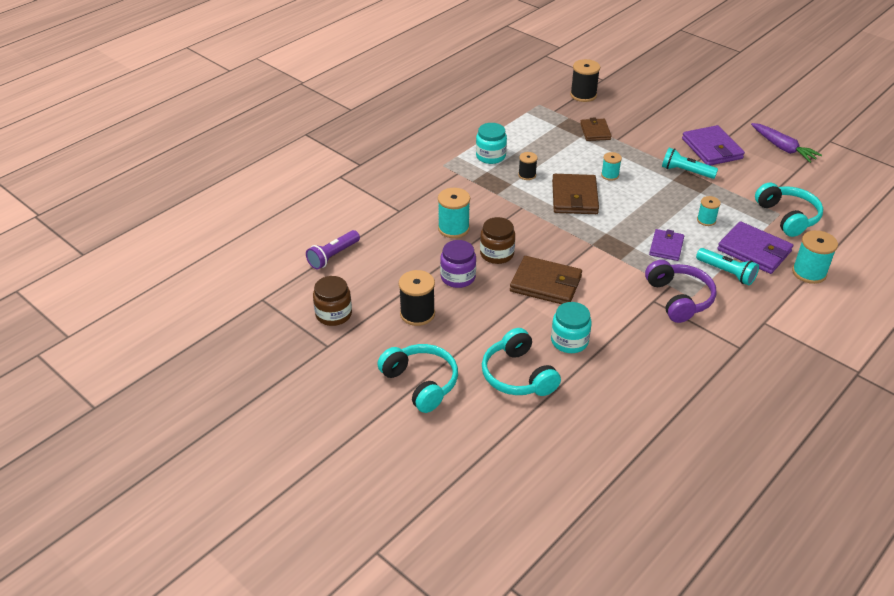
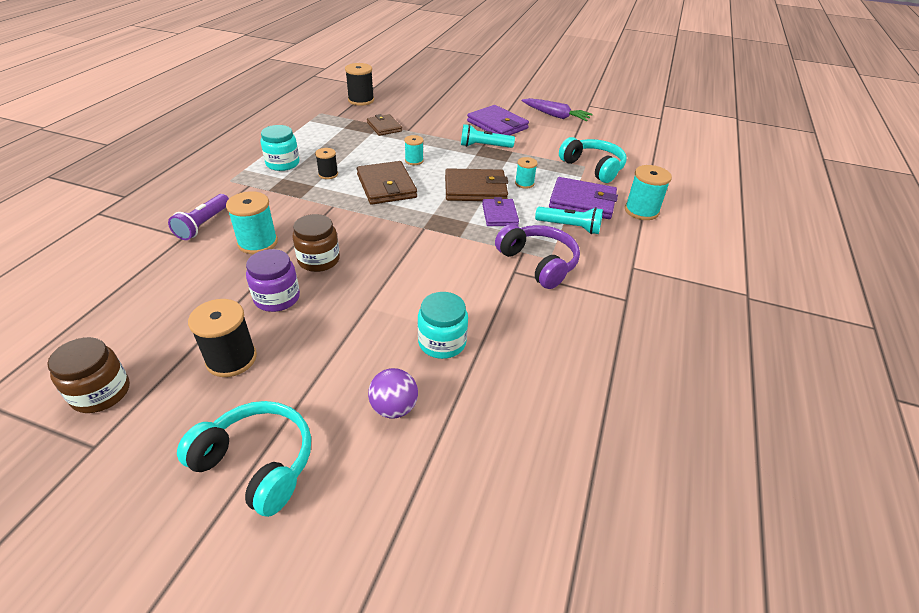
camera: 25 degrees left, 0 degrees up
purple flashlight [306,230,360,269] -> purple flashlight moved to [168,194,229,240]
turquoise headphones [482,328,561,396] -> purple ball [368,368,418,419]
brown wallet [510,256,582,304] -> brown wallet moved to [445,168,508,201]

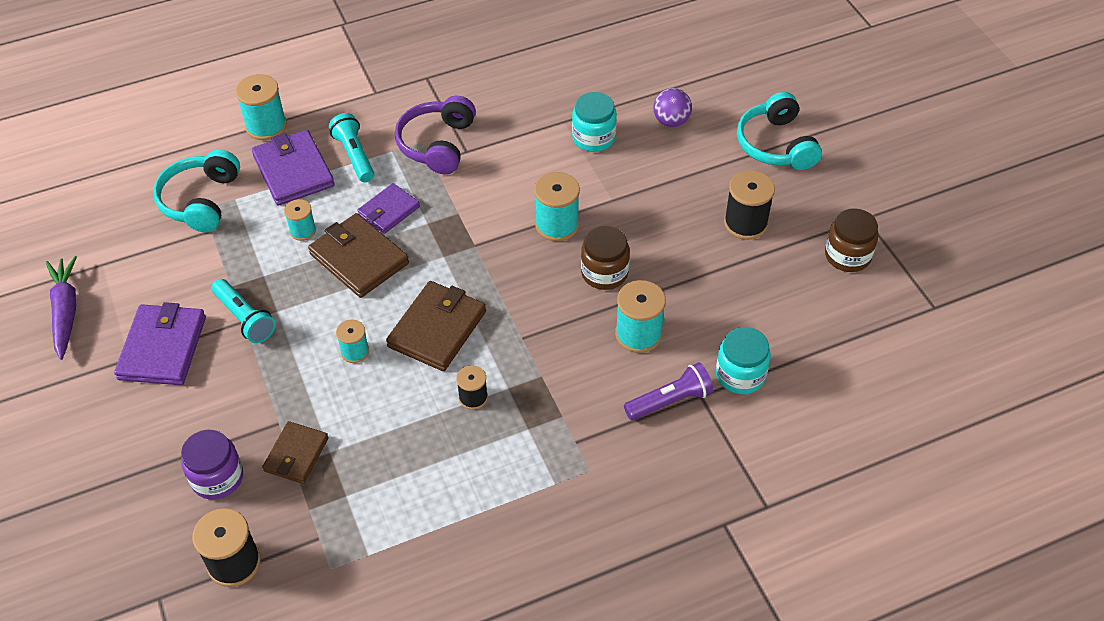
camera: 130 degrees left, 10 degrees up
purple jar [246,249,300,312] -> purple jar moved to [181,430,243,500]
turquoise jar [261,125,299,171] -> turquoise jar moved to [716,327,771,394]
none -> turquoise spool [534,172,580,241]

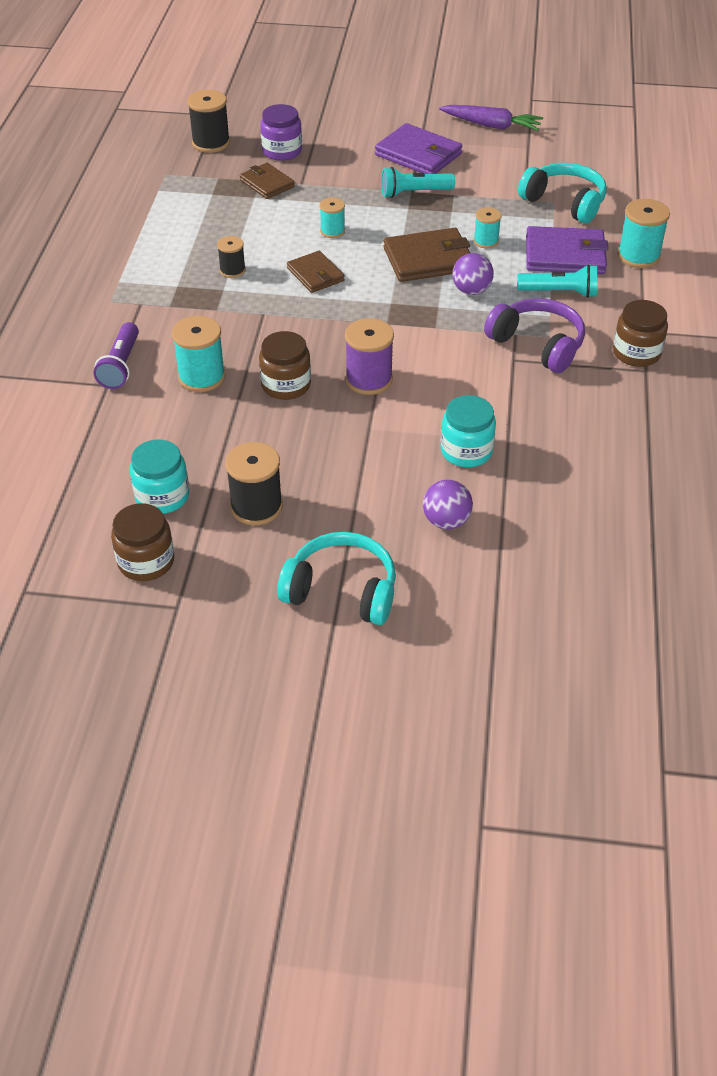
camera: 120 degrees right, 5 degrees down
purple wallet [357,183,420,234] -> purple ball [453,253,494,295]
brown wallet [386,281,486,371] -> brown wallet [287,251,345,293], size x0.63
turquoise spool [534,172,580,241] -> purple spool [345,318,394,395]
turquoise jar [716,327,771,394] -> turquoise jar moved to [130,440,189,514]
none -> brown jar [613,300,668,367]

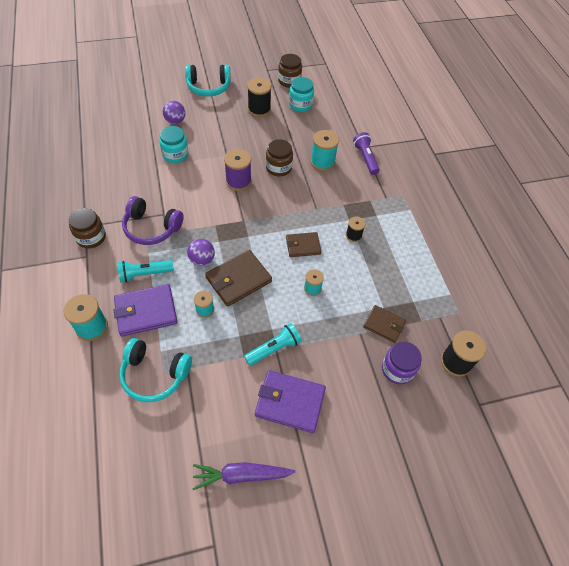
camera: 155 degrees right, 10 degrees up
brown wallet [287,251,345,293] -> brown wallet turned 45 degrees counterclockwise [286,232,321,257]

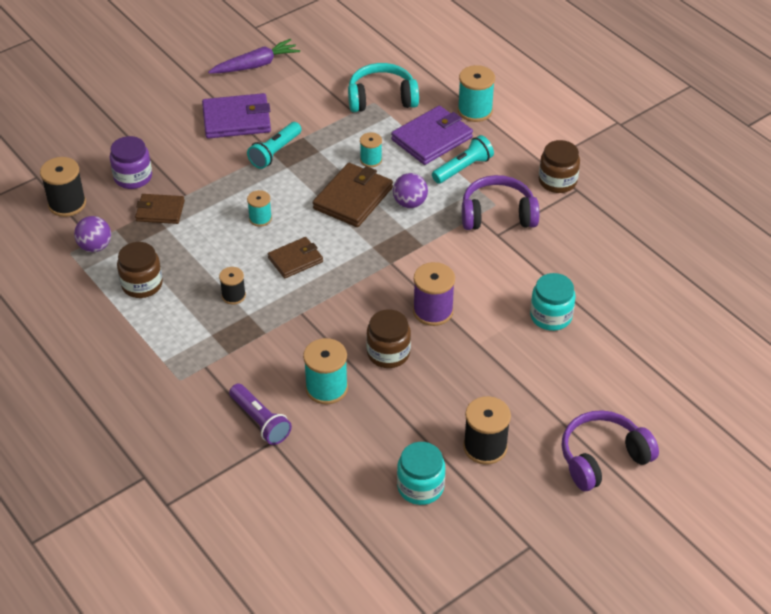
camera: 160 degrees right, 10 degrees down
purple ball [163,101,185,124] -> purple ball moved to [74,216,111,252]
turquoise headphones [185,65,231,97] -> purple headphones [562,410,659,491]
brown jar [278,54,302,88] -> brown jar moved to [117,242,163,298]

